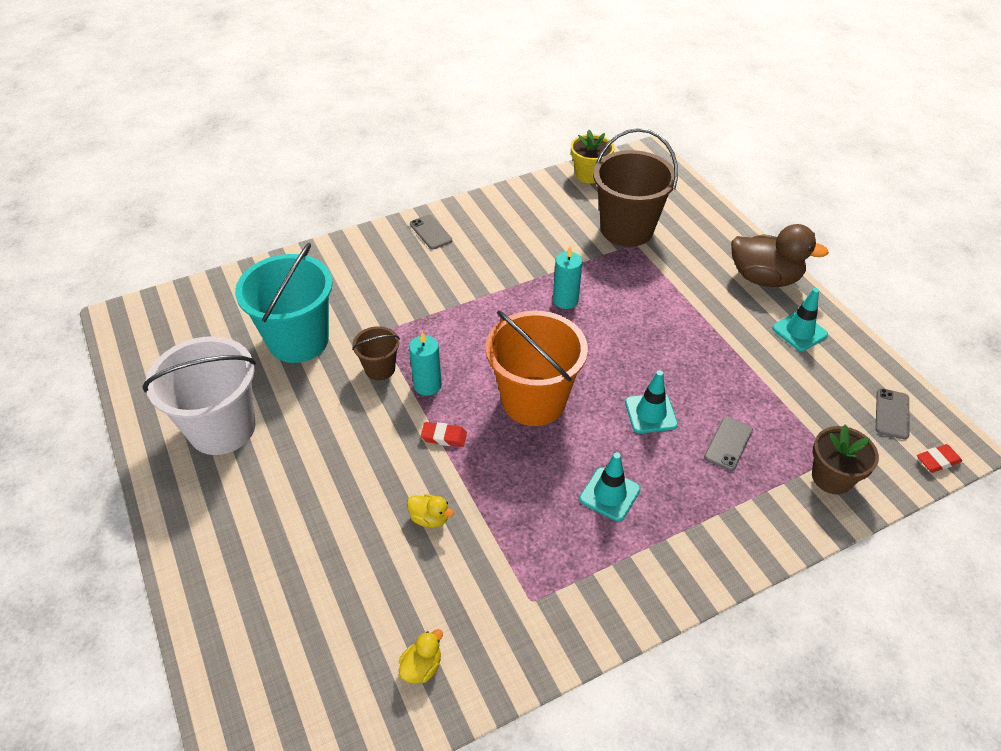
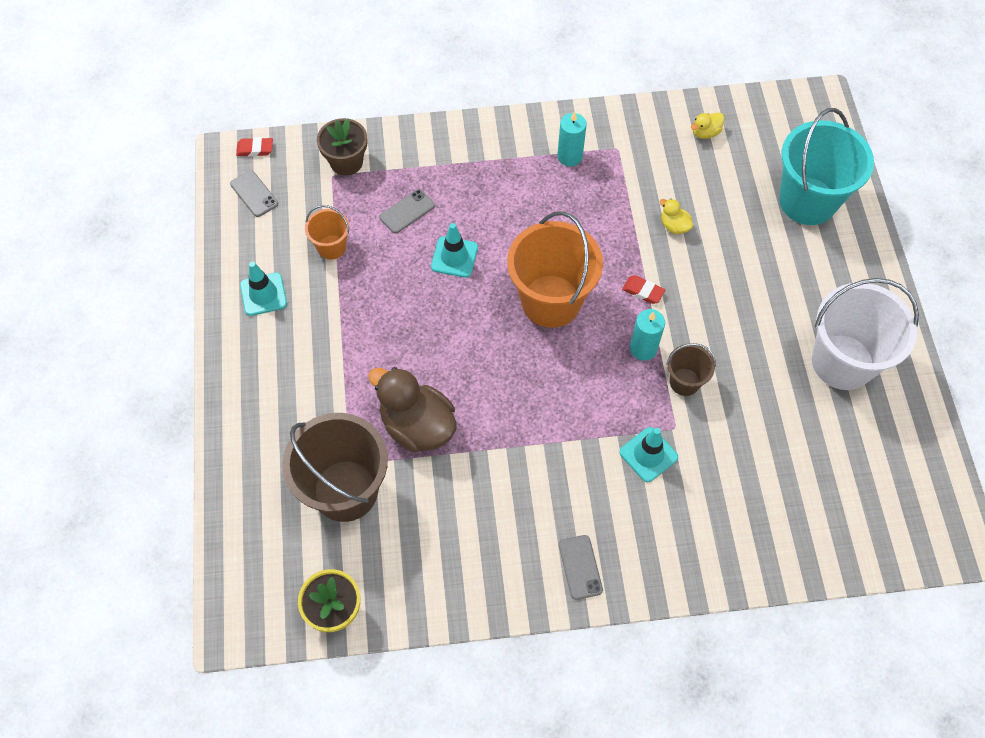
camera: 160 degrees left, 15 degrees up
turquoise bucket [235,243,333,363] -> turquoise bucket moved to [779,108,874,225]
turquoise candle [553,247,582,309] -> turquoise candle moved to [557,112,587,166]
turquoise traffic cone [579,452,640,521] -> turquoise traffic cone moved to [620,427,678,482]
brown duck [731,224,829,287] -> brown duck moved to [368,367,456,453]
grey phone [876,388,909,440] -> grey phone turned 75 degrees counterclockwise [230,170,278,217]
none -> orange bucket [305,205,349,260]

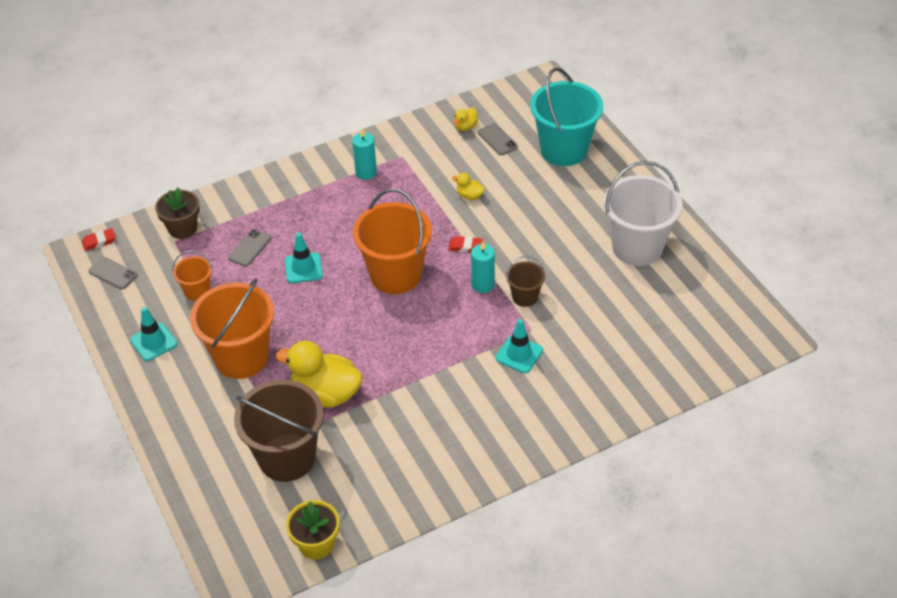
camera: 20 degrees left, 15 degrees down
brown duck [368,367,456,453] -> yellow duck [276,340,363,408]
grey phone [559,535,603,600] -> grey phone moved to [478,123,518,155]
none -> orange bucket [190,278,274,379]

